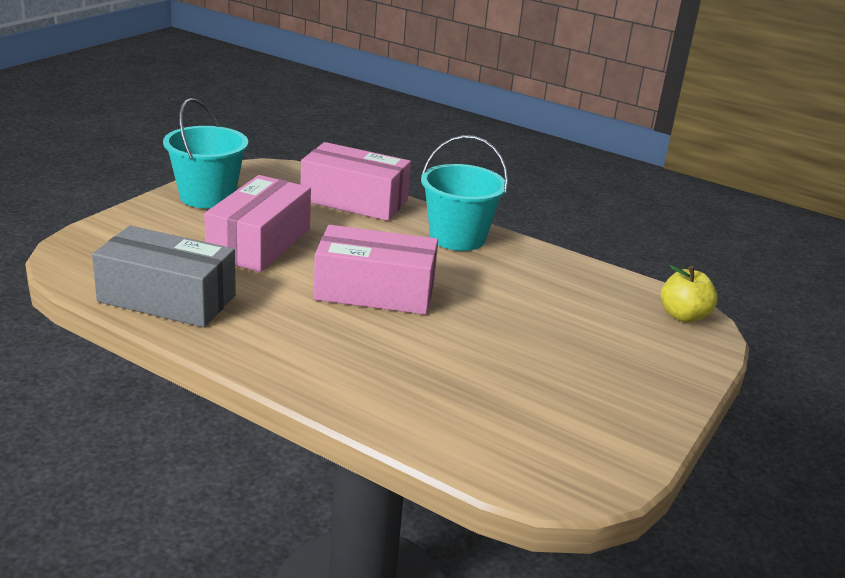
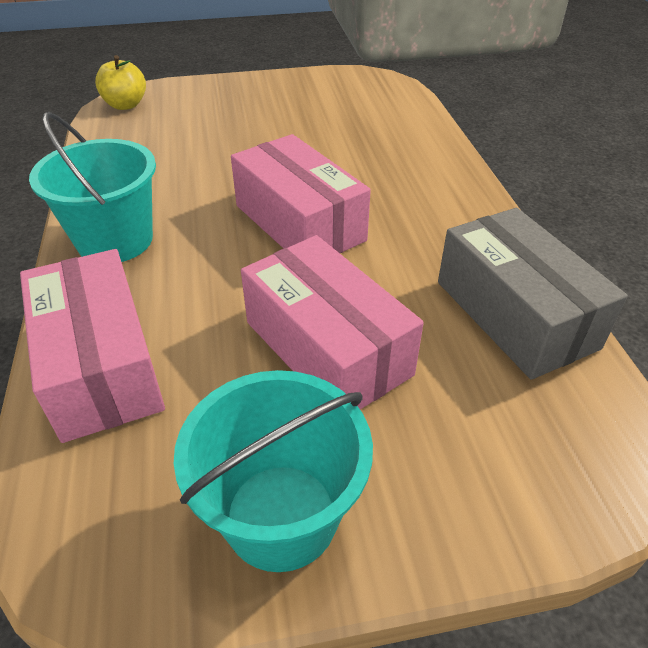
camera: 130 degrees left, 15 degrees up
pink box [204,175,311,272] -> pink box turned 75 degrees clockwise [241,235,424,409]

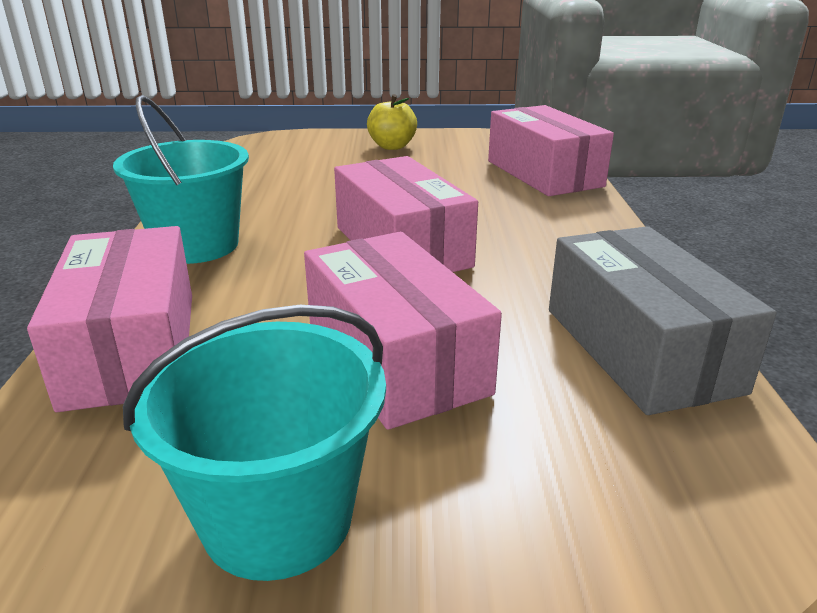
camera: 10 degrees right, 15 degrees down
yellow apple [95,55,146,110] -> yellow apple moved to [367,94,417,150]
none -> pink box [488,105,614,196]

